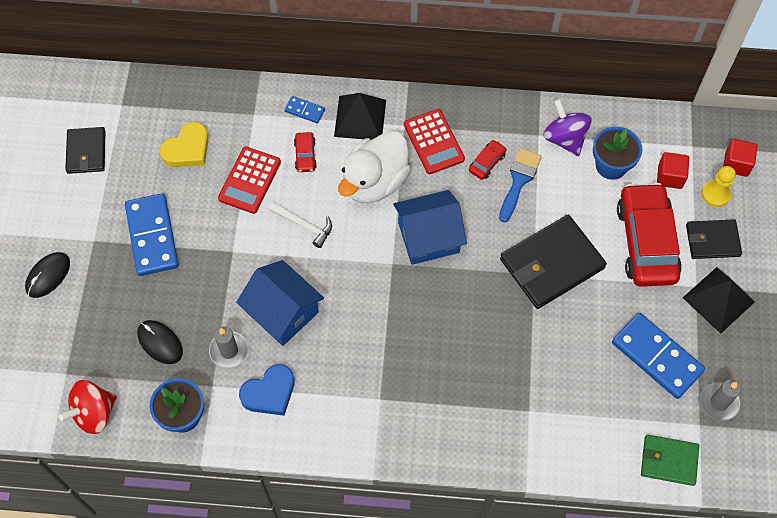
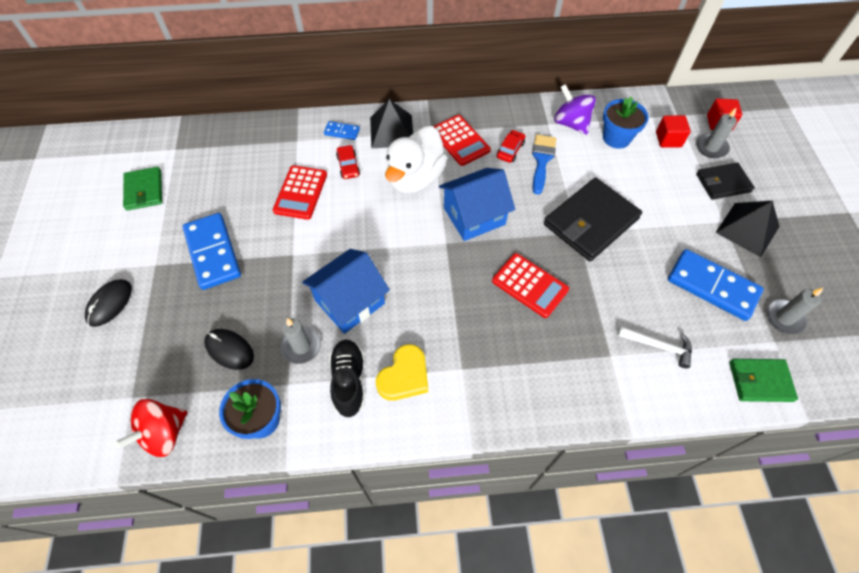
camera: 10 degrees left, 5 degrees down
black wallet [65,127,106,174] -> green wallet [123,167,162,211]
yellow heart [160,122,209,167] -> yellow heart moved to [376,344,428,401]
blue house [236,260,324,346] -> blue house turned 75 degrees counterclockwise [302,249,390,334]
blue heart [239,364,295,416] -> black shoe [329,340,365,417]
white hammer [268,201,332,248] -> white hammer moved to [617,326,692,368]
red car [617,183,682,287] -> none
yellow pawn [702,166,736,207] -> grey candle [696,107,737,158]
none -> red calculator [492,253,569,318]

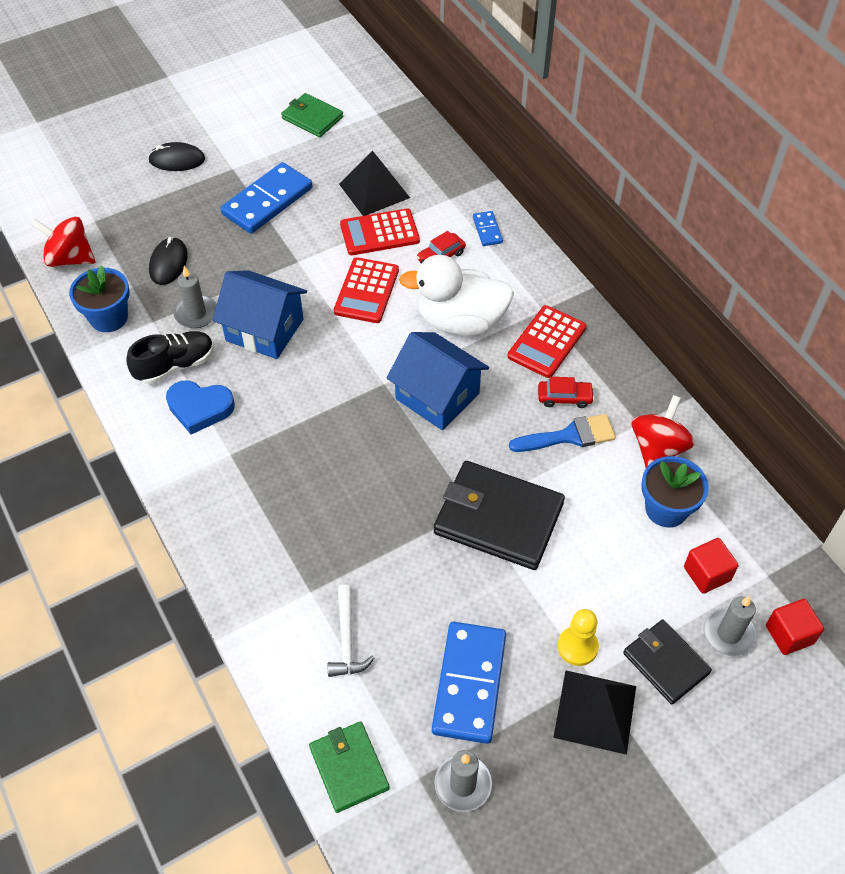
camera: 65 degrees right, 5 degrees down
green wallet [123,167,162,211] -> green wallet turned 75 degrees clockwise [281,93,343,137]
black pyramid [370,99,413,148] -> black pyramid moved to [339,151,410,216]
yellow heart [376,344,428,401] -> blue heart [166,380,235,434]
red calculator [492,253,569,318] -> red calculator moved to [334,257,399,323]
purple spinning top [554,84,596,134] -> red spinning top [632,395,695,468]
none -> yellow pawn [558,609,599,666]

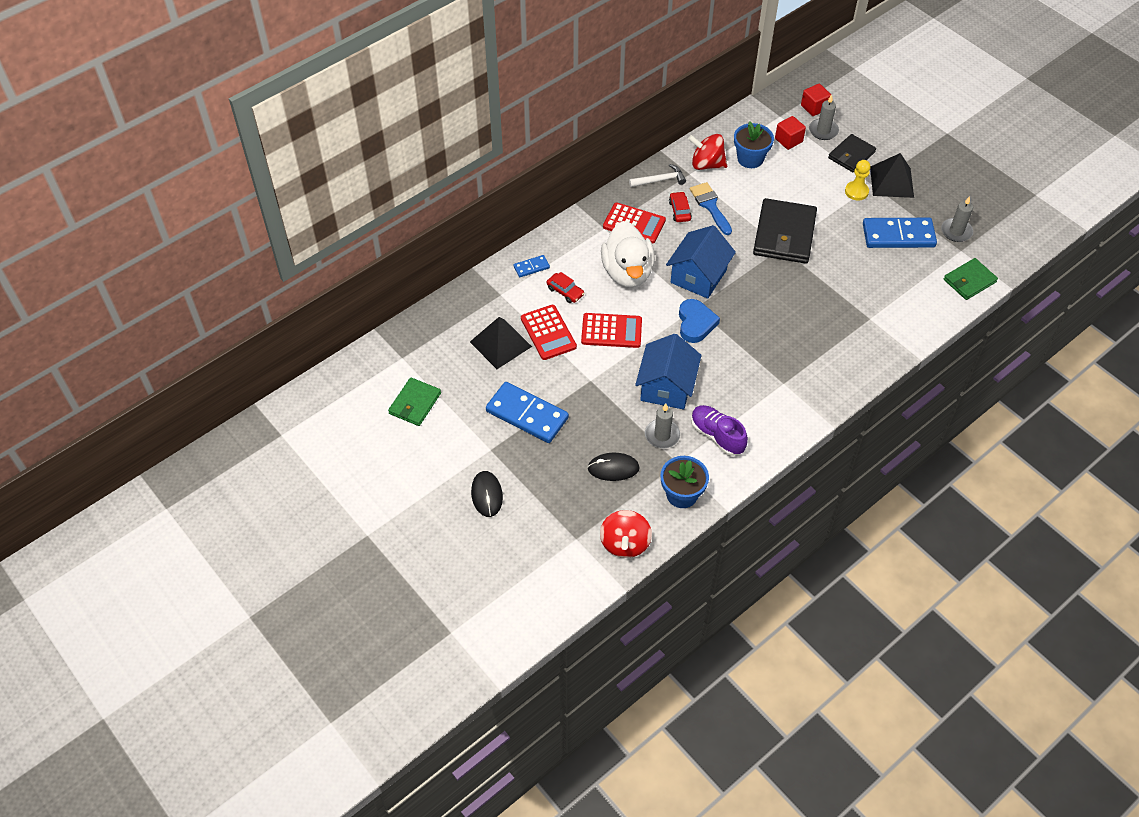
camera: 100 degrees left, 0 degrees up
black shoe [126,331,214,384] -> purple shoe [691,405,748,456]
blue heart [166,380,235,434] -> blue heart moved to [679,299,720,343]
white hammer [327,585,374,677] -> white hammer moved to [629,164,686,187]

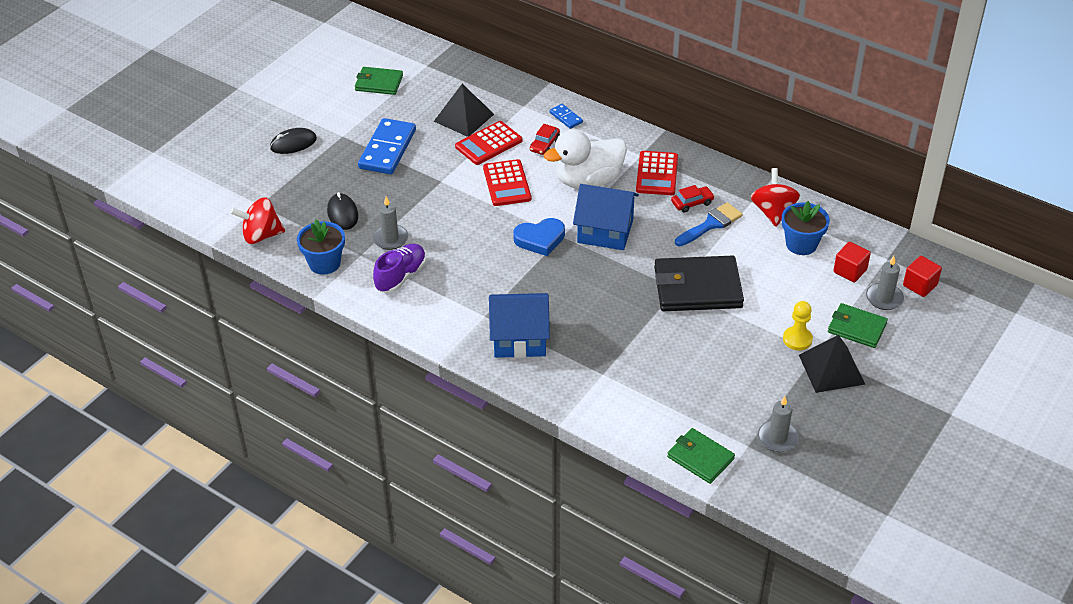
camera: 75 degrees right, 10 degrees down
white hammer [629,164,686,187] -> none
blue house [635,334,702,409] -> blue house moved to [489,293,550,358]
black wallet [828,134,876,172] -> green wallet [828,303,888,348]
blue domino [863,218,937,248] -> none

